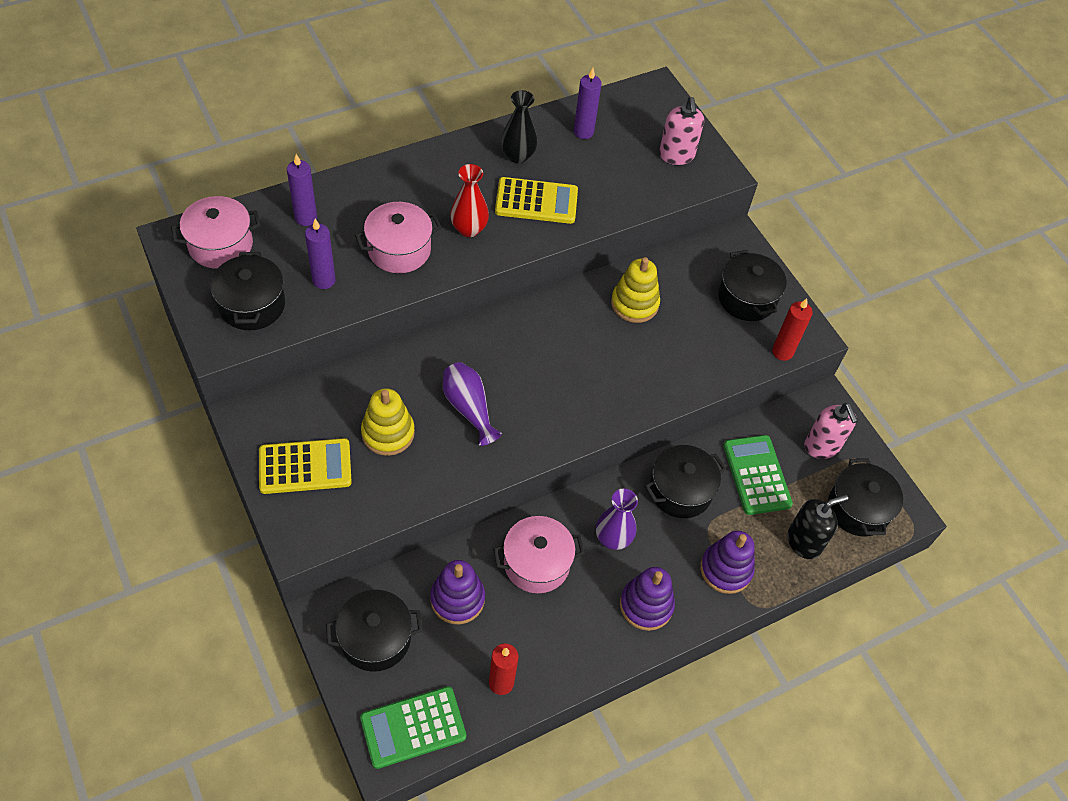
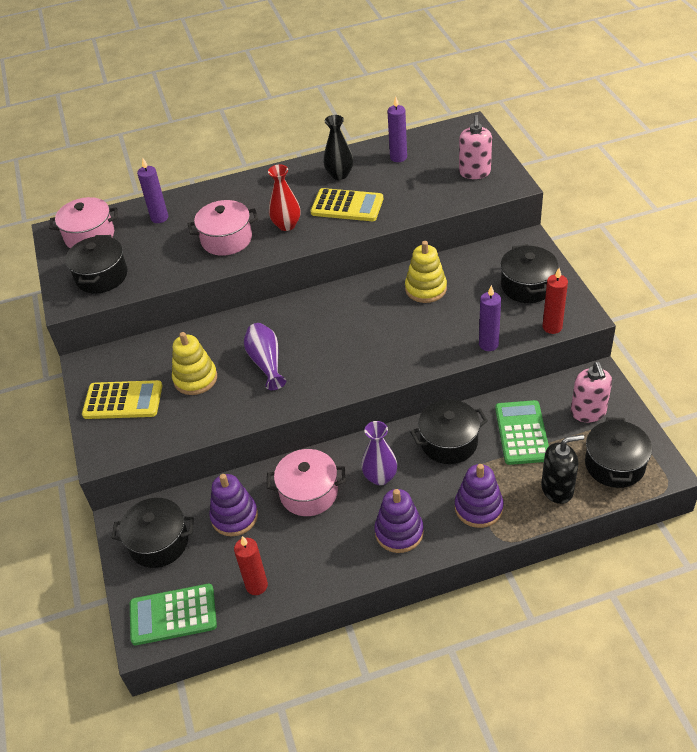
camera: 20 degrees right, 10 degrees down
purple candle [305,219,336,289] -> purple candle moved to [479,285,501,351]

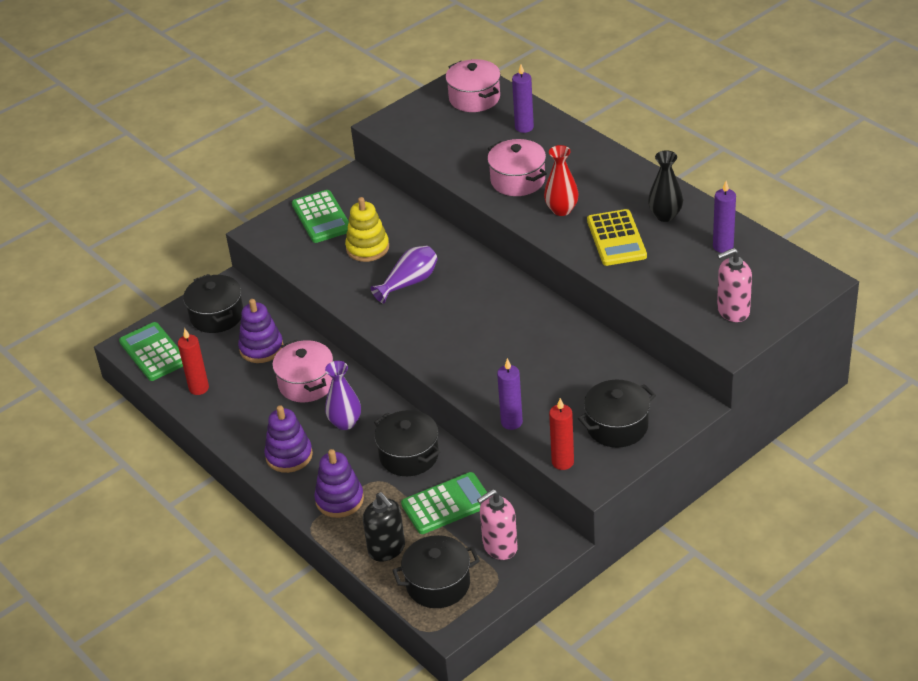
camera: 65 degrees right, 5 degrees down
black pot [66,235,128,294] -> none
yellow calculator [82,380,162,419] -> green calculator [292,190,349,243]
yellow stacking toy [405,241,447,303] -> none

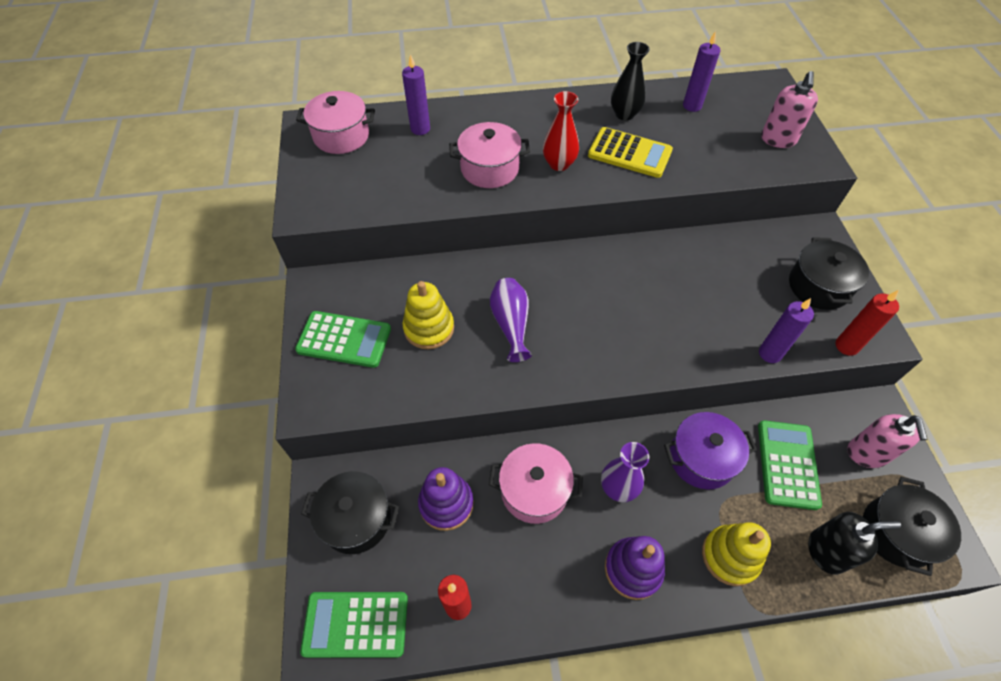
camera: 60 degrees left, 15 degrees up
purple stacking toy [314,449,364,518] -> yellow stacking toy [702,523,771,586]
black pot [374,410,440,476] -> purple pot [664,412,757,489]

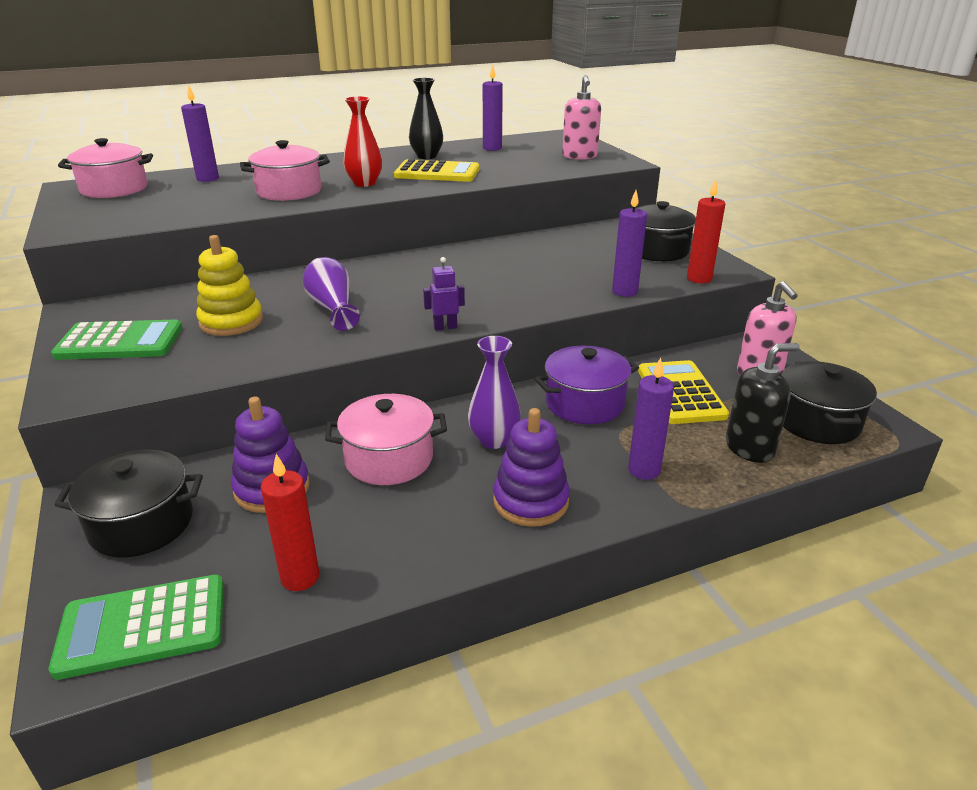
camera: 15 degrees left, 25 degrees down
yellow stacking toy [702,523,771,586] -> purple candle [628,357,674,480]
green calculator [758,420,822,510] -> yellow calculator [638,360,729,424]
none -> purple robot [423,257,465,331]

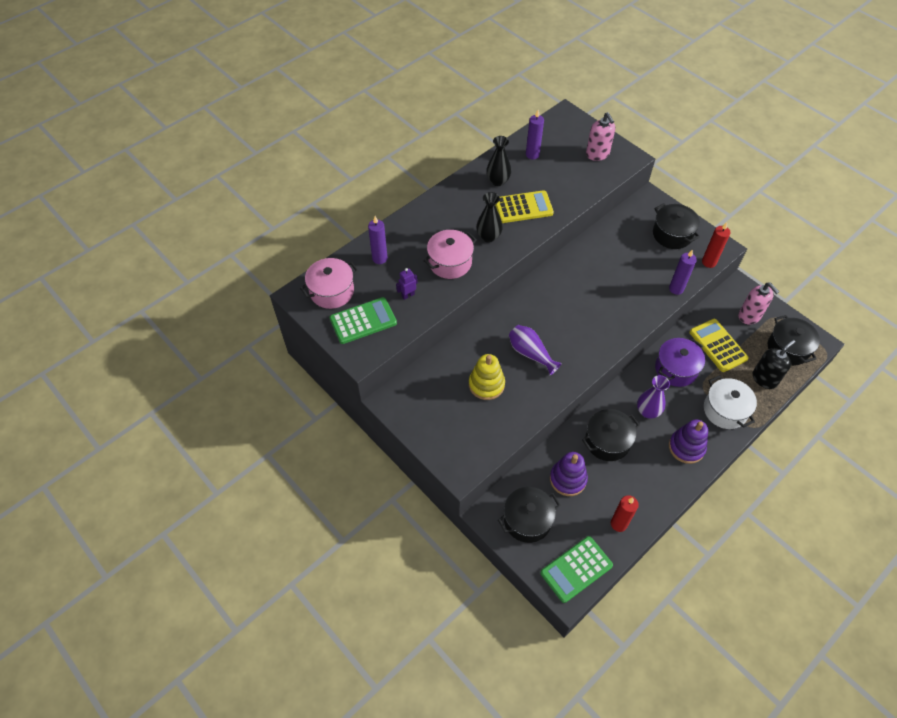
camera: 20 degrees left, 25 degrees up
green calculator [51,320,182,360] -> green calculator moved to [330,297,397,344]
pink pot [325,394,447,485] -> black pot [582,409,640,461]
red vase [343,96,382,187] -> black vase [476,192,503,243]
purple robot [423,257,465,331] -> purple robot moved to [396,268,418,300]
purple candle [628,357,674,480] -> white pot [704,375,757,429]

